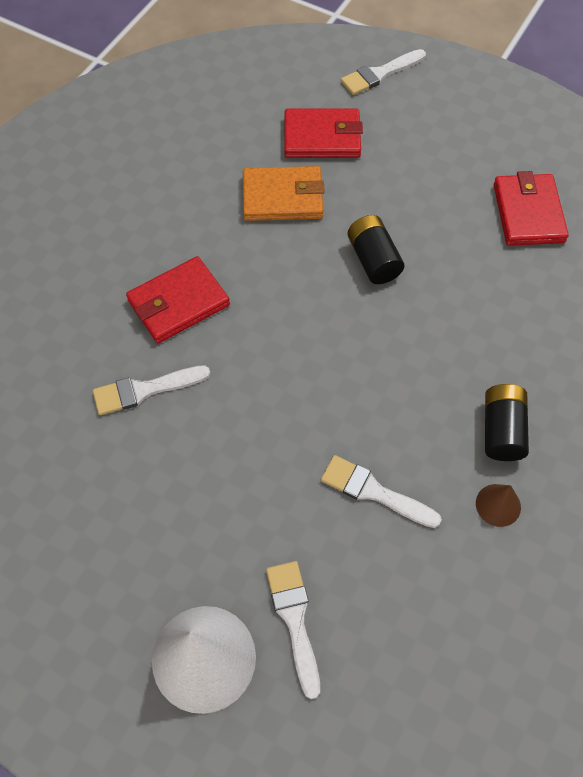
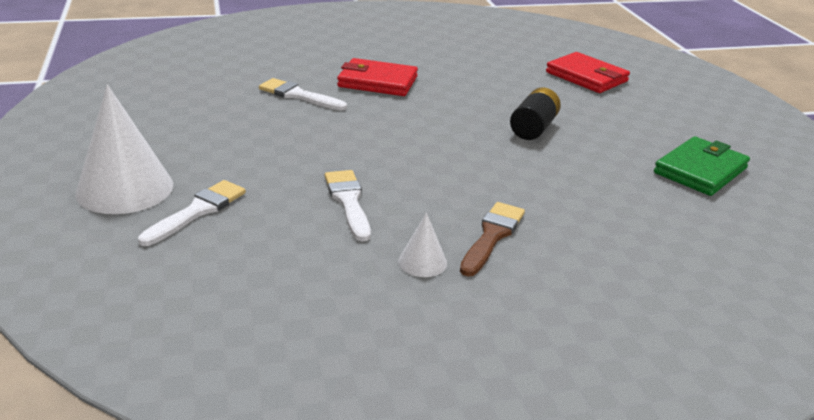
camera: 45 degrees right, 30 degrees down
orange wallet [243,166,325,221] -> none
white brush [341,49,426,95] -> none
brown cone [476,484,521,527] -> white cone [399,213,447,277]
black battery [485,384,529,461] -> brown brush [460,202,525,276]
red wallet [494,171,569,246] -> green wallet [654,136,750,196]

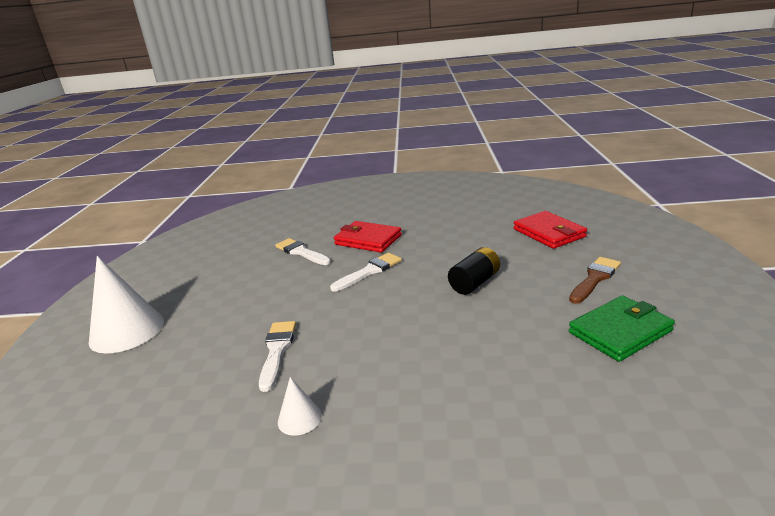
camera: 20 degrees right, 5 degrees down
white brush [138,180,246,246] -> white brush moved to [330,253,402,292]
brown brush [460,202,525,276] -> brown brush moved to [569,257,621,304]

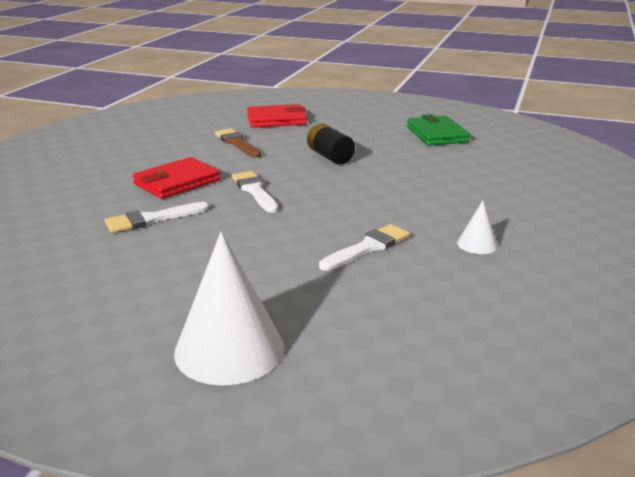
camera: 75 degrees left, 0 degrees up
white brush [259,321,296,392] -> white brush turned 120 degrees clockwise [319,224,410,271]
brown brush [569,257,621,304] -> brown brush moved to [214,128,261,158]

